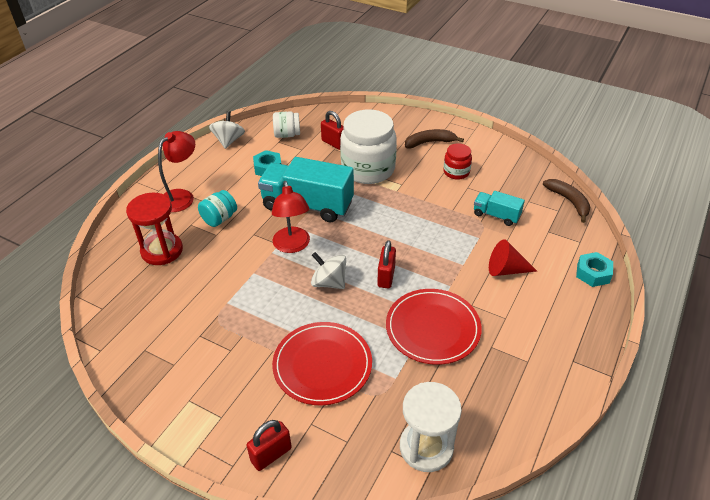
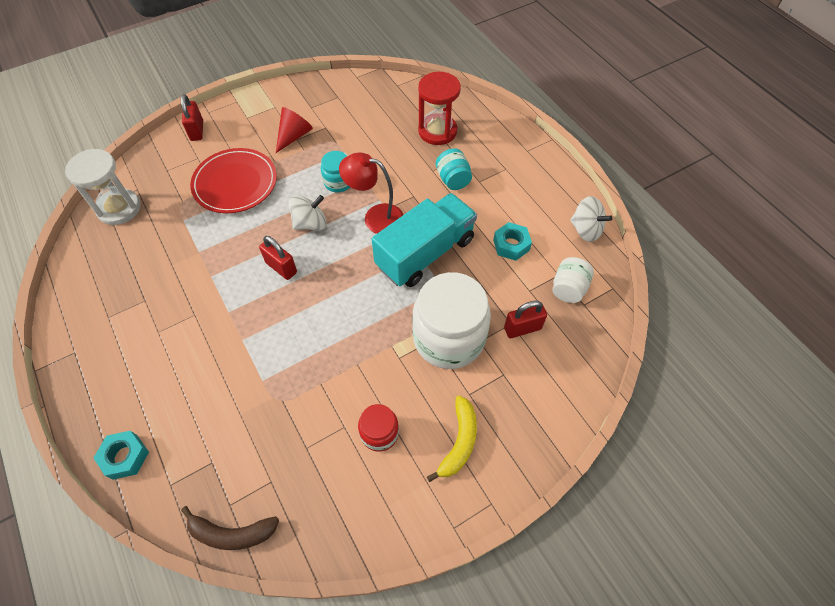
camera: 120 degrees right, 15 degrees up
red lamp [158,131,195,212] -> none
red plate [386,289,482,365] -> none
brown banana [405,129,464,148] -> yellow banana [427,395,477,482]
turquoise truck [474,191,525,226] -> none
red cone [489,239,537,276] -> red cone moved to [276,107,313,153]
none -> turquoise jar [321,151,350,192]

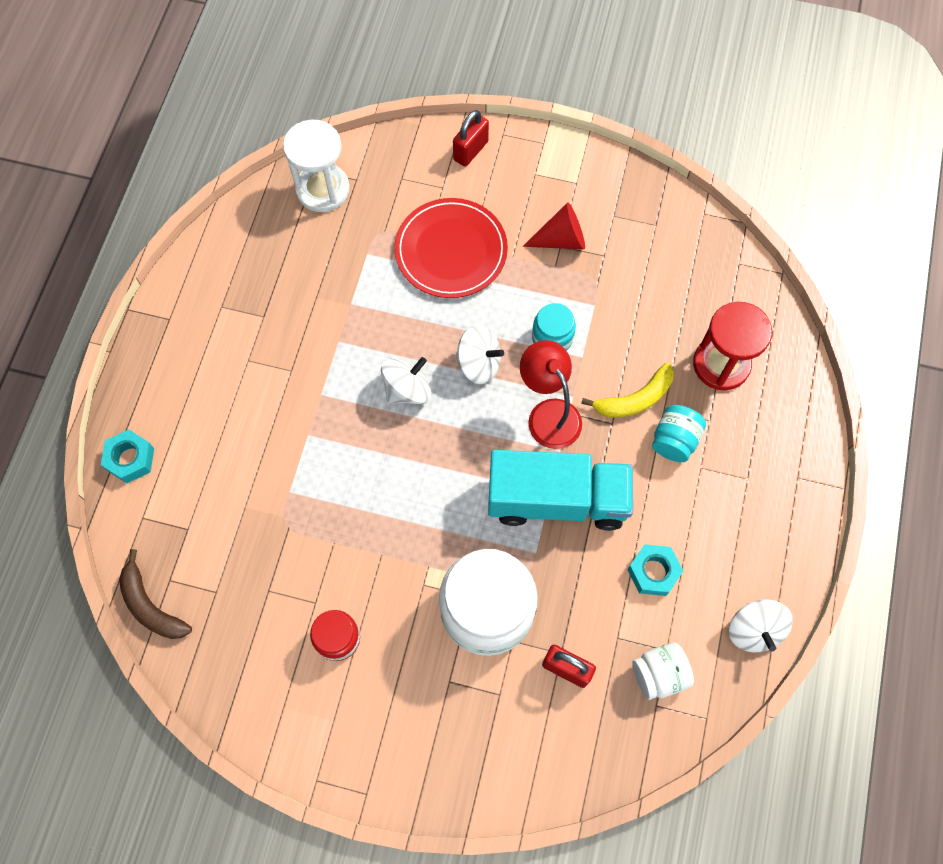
camera: 45 degrees right, 10 degrees up
red padlock [259,236,297,280] -> white spinning top [381,357,432,404]
yellow banana [427,395,477,482] -> yellow banana moved to [581,363,674,418]

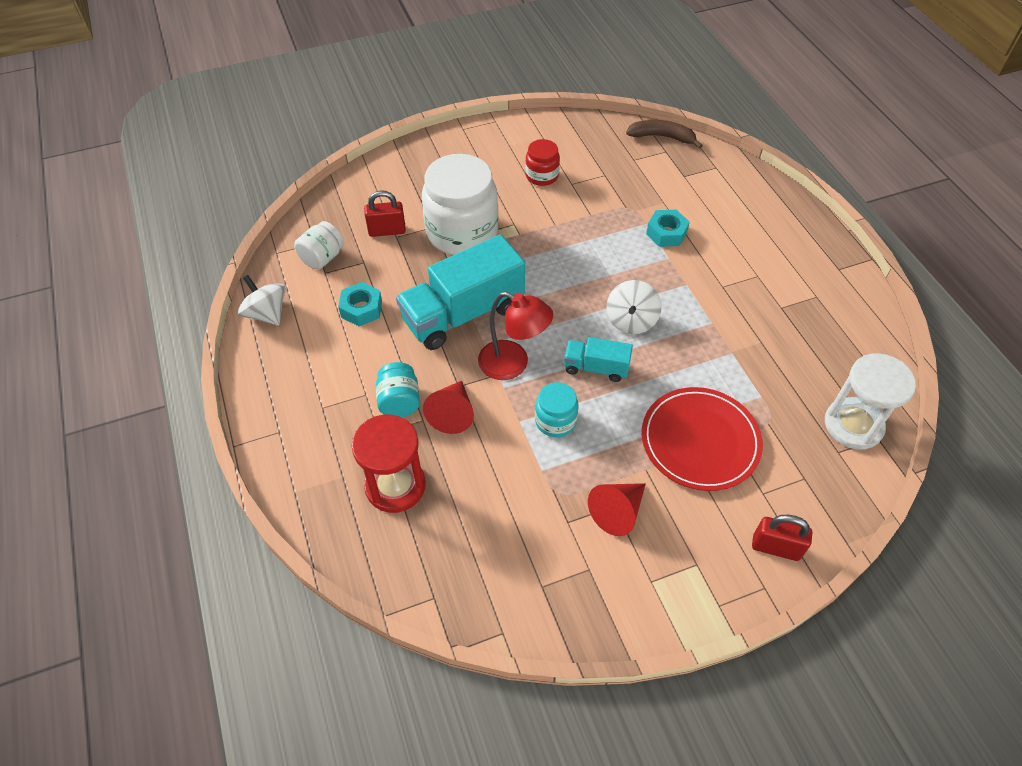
camera: 145 degrees right, 15 degrees down
turquoise nut [101,430,154,483] -> turquoise nut moved to [646,210,690,247]
red padlock [453,110,489,167] -> red padlock turned 75 degrees counterclockwise [752,515,812,561]
white spinning top [456,325,504,384] -> turquoise truck [564,337,633,382]
yellow banana [581,363,674,418] -> red cone [423,381,474,434]

